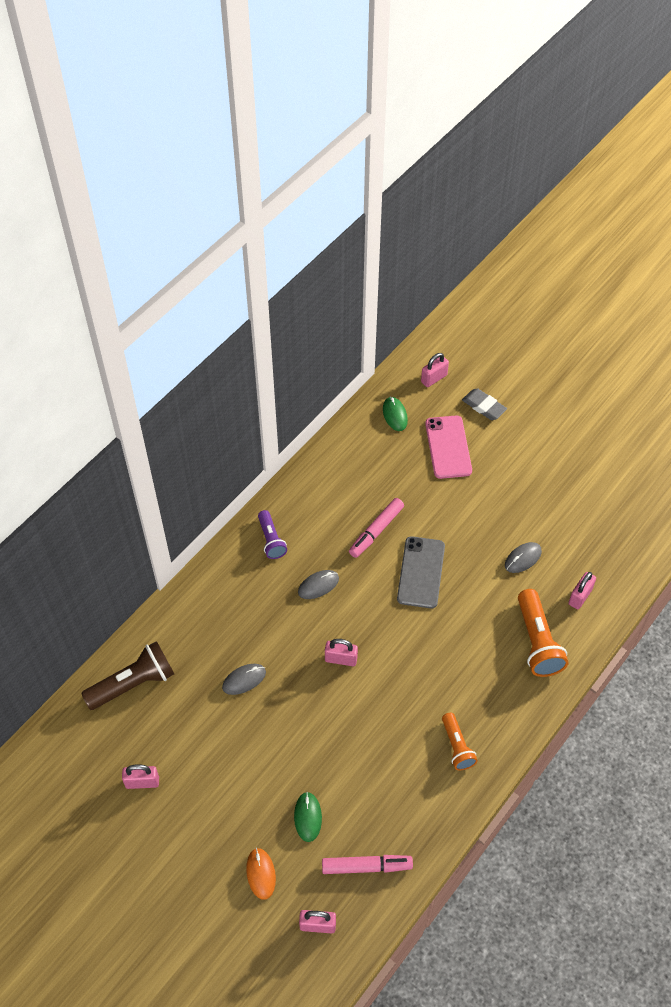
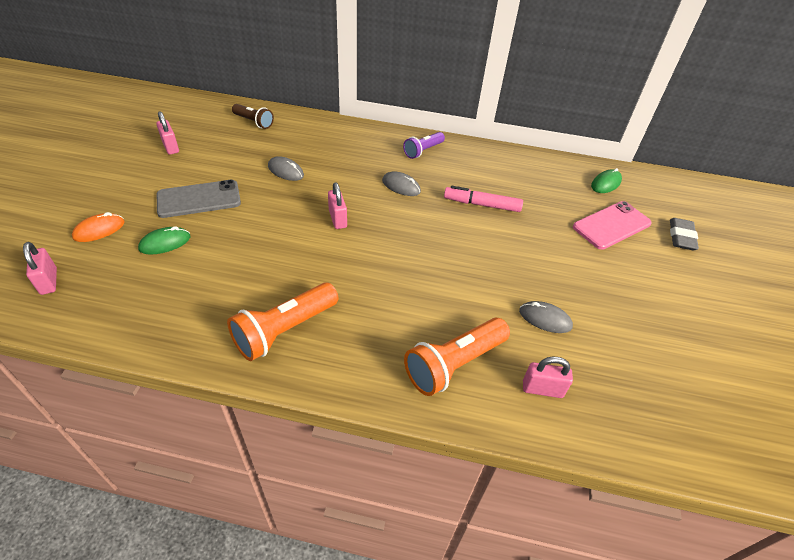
camera: 60 degrees right, 10 degrees down
brown flashlight [81,641,174,710] -> brown flashlight [232,104,274,129], size x0.61
pink marker [322,855,413,874] -> none
grey phone [397,536,445,608] -> grey phone moved to [157,180,241,218]
pink padlock [421,353,449,387] -> none
orange flashlight [442,713,478,770] -> orange flashlight [227,282,338,361], size x1.63

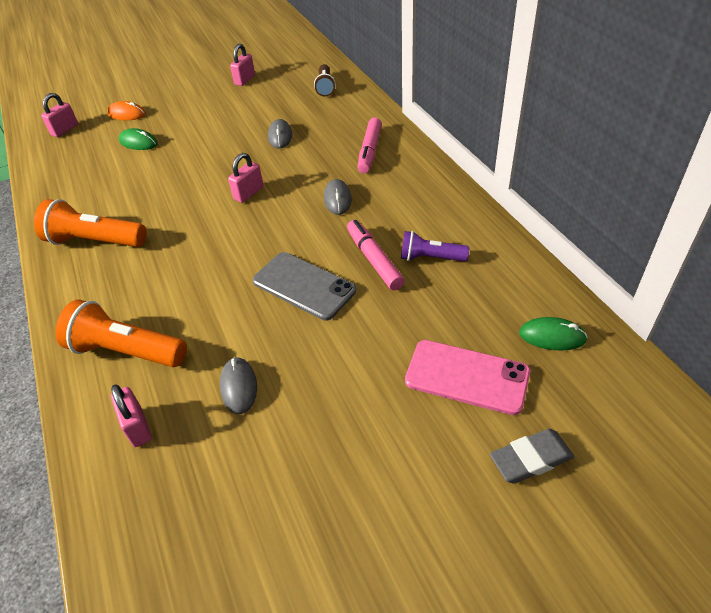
camera: 60 degrees right, 0 degrees up
grey phone [157,180,241,218] -> grey phone moved to [252,252,357,320]
purple flashlight [403,132,445,159] -> purple flashlight moved to [401,231,469,261]
none -> pink marker [357,118,382,174]

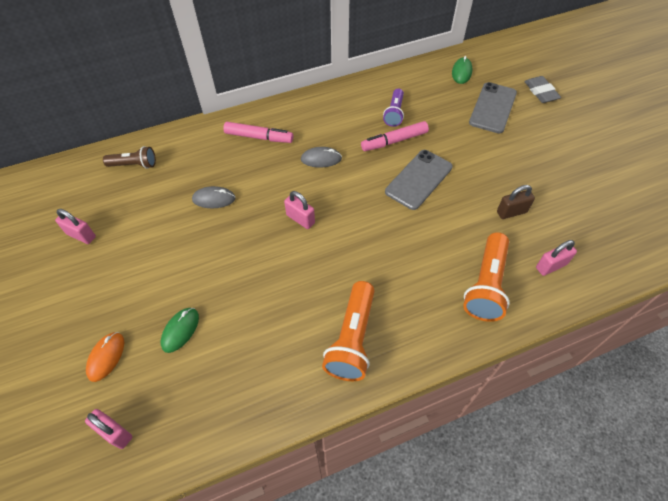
camera: 90 degrees left, 10 degrees up
grey mouse [220,357,257,414] -> brown padlock [497,185,535,219]
pink phone [405,340,530,415] -> grey phone [469,82,517,133]

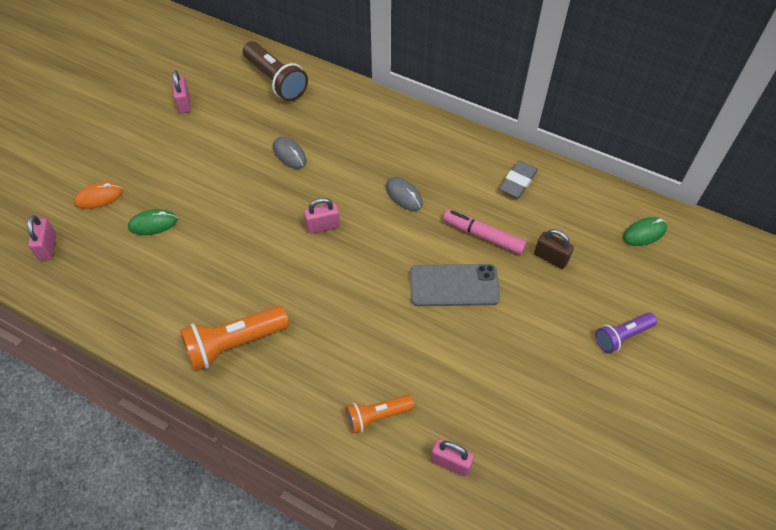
camera: 50 degrees right, 0 degrees up
brown flashlight [103,146,156,169] -> brown flashlight [243,41,308,101], size x1.63
pink marker [223,122,293,143] -> none
pink padlock [284,191,315,229] -> pink padlock turned 75 degrees clockwise [304,198,340,234]
purple flashlight [383,88,404,127] -> purple flashlight moved to [596,313,657,353]
orange flashlight [463,232,510,322] -> orange flashlight [345,395,414,434], size x0.61
grey phone [469,82,517,133] -> none
brown padlock [497,185,535,219] -> brown padlock moved to [534,229,574,269]
grey eraser [524,76,561,103] -> grey eraser moved to [499,161,538,198]

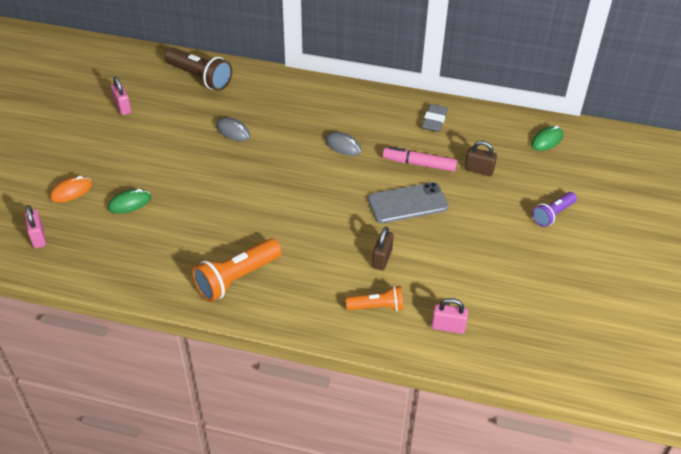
camera: 15 degrees left, 10 degrees down
pink padlock [304,198,340,234] -> none
orange flashlight [345,395,414,434] -> orange flashlight turned 150 degrees counterclockwise [346,286,403,312]
none -> brown padlock [372,227,394,270]

